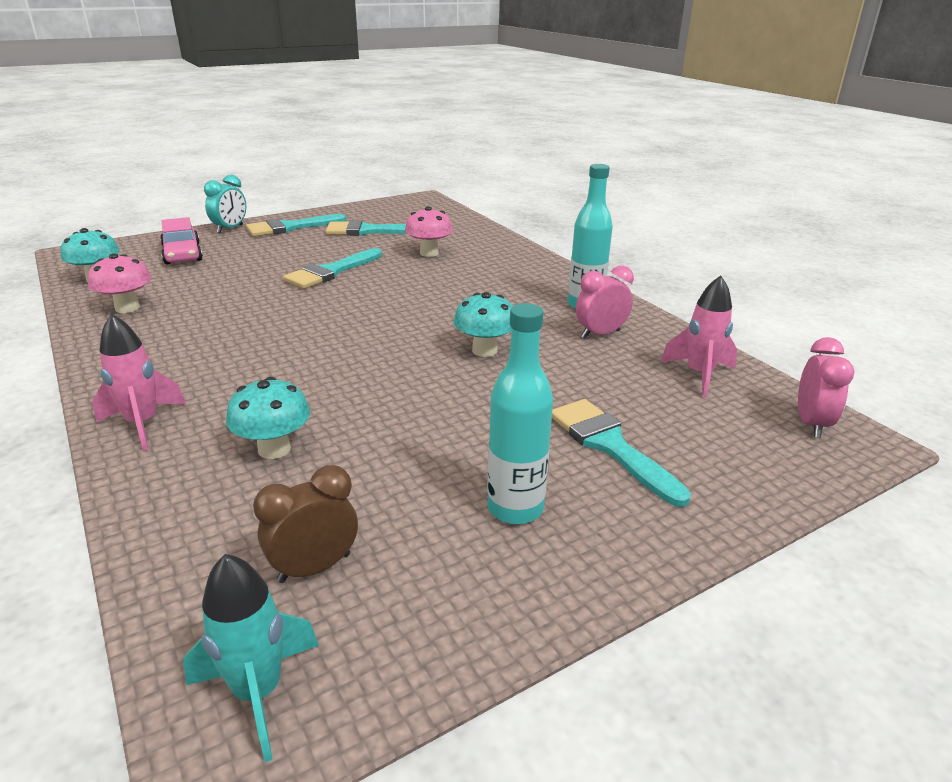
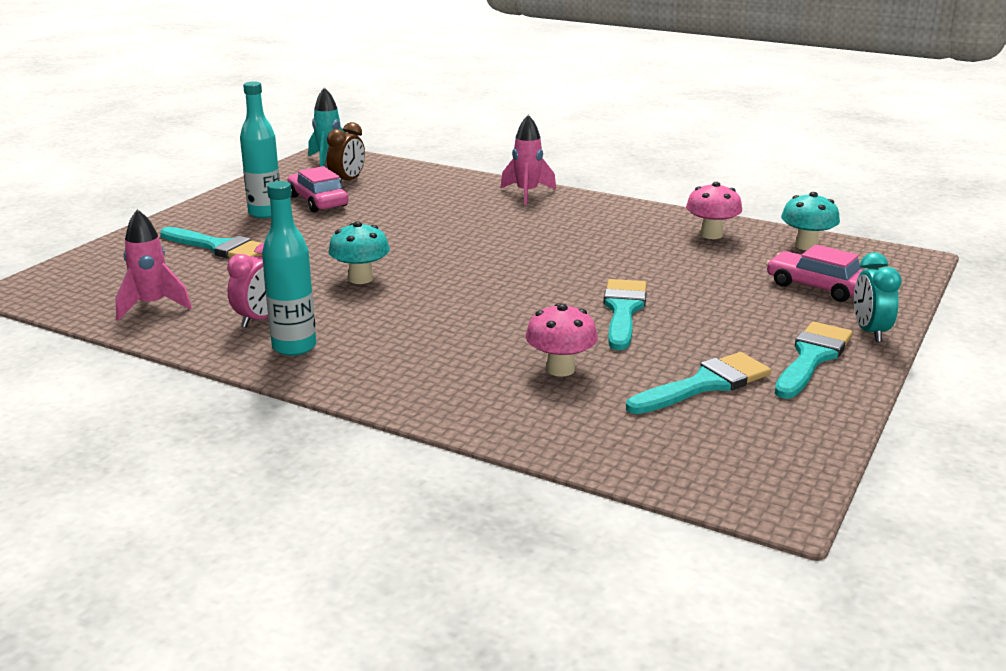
camera: 150 degrees right, 5 degrees down
turquoise mushroom [226,377,310,459] -> none
pink clock [798,337,855,438] -> none
none -> pink car [288,166,348,212]

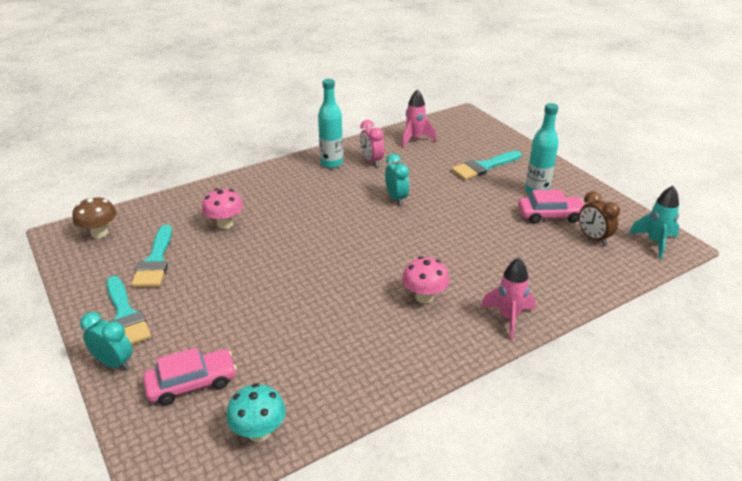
camera: 120 degrees right, 10 degrees up
turquoise mushroom [328,222,390,284] -> turquoise clock [385,154,409,205]
turquoise brush [604,279,647,350] -> none
pink mushroom [686,182,742,239] -> pink mushroom moved to [402,256,449,304]
none -> brown mushroom [73,196,116,238]

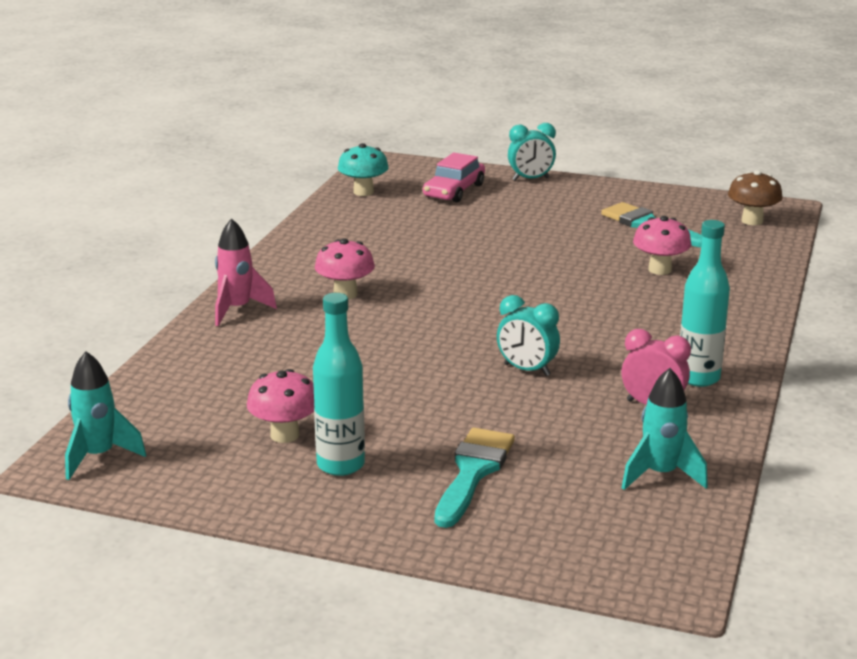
camera: 140 degrees right, 10 degrees down
turquoise brush [106,276,151,345] -> none
pink rocket [402,89,436,148] -> turquoise rocket [622,368,708,490]
pink car [518,189,584,224] -> pink mushroom [247,369,314,443]
brown clock [579,191,620,246] -> none

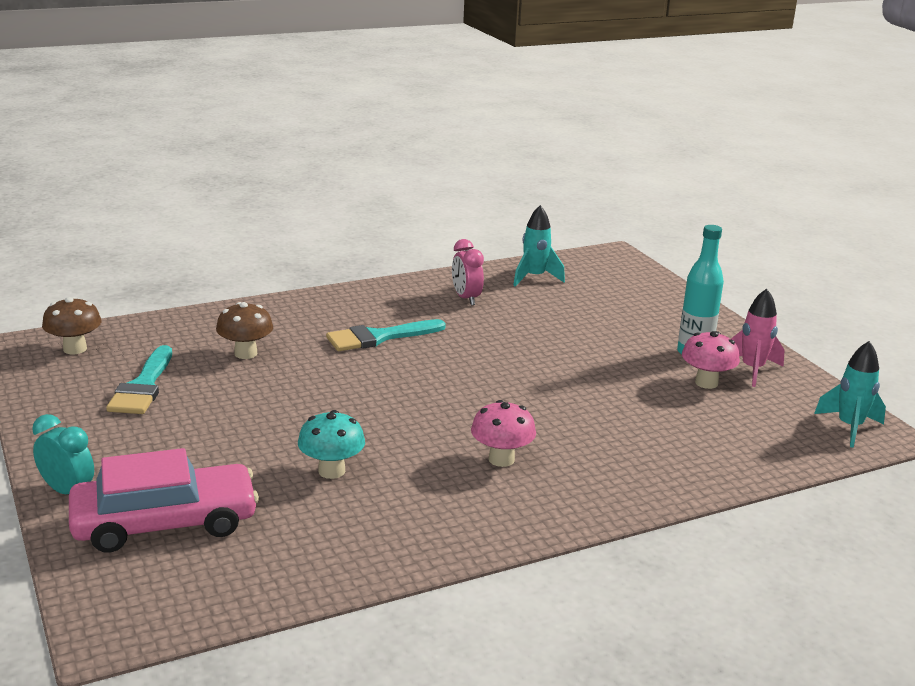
camera: 135 degrees left, 0 degrees up
pink rocket [215,218,277,326] -> pink rocket moved to [731,289,785,387]
turquoise mushroom [338,143,389,196] -> turquoise mushroom moved to [298,410,365,479]
pink car [423,152,485,202] -> pink car [69,448,259,553], size x1.52
turquoise brush [435,428,515,528] -> turquoise brush moved to [326,319,446,351]
turquoise clock [497,295,560,376] -> none
pink mushroom [633,216,692,275] -> brown mushroom [216,302,273,359]
turquoise bottle [680,220,730,387] -> none

